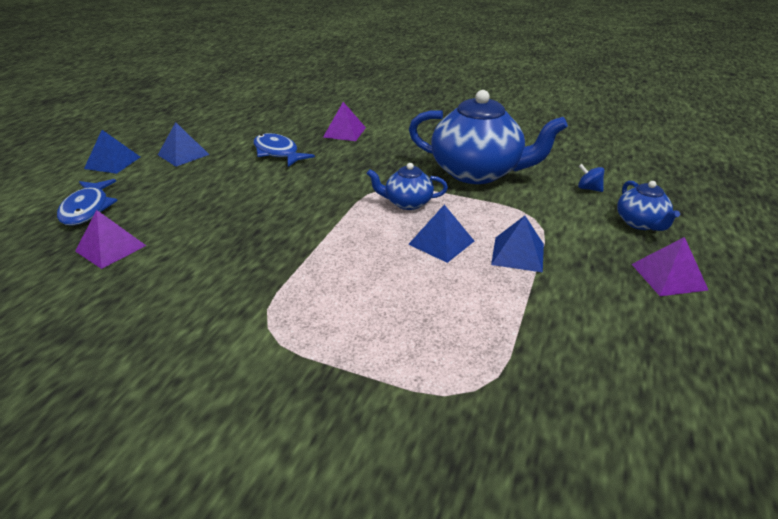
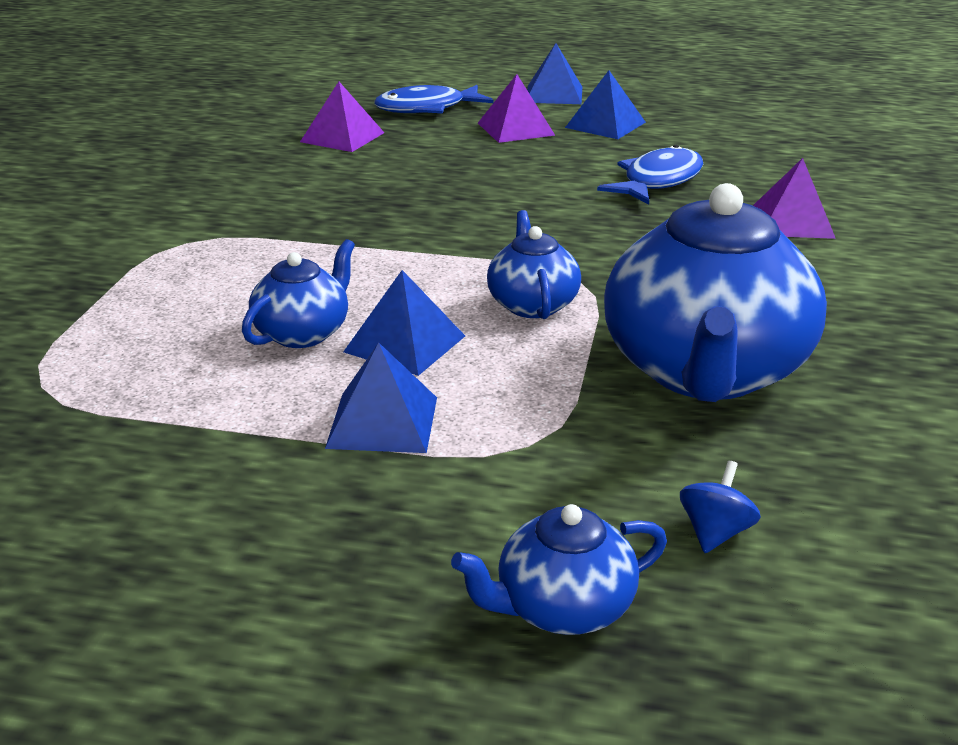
camera: 80 degrees right, 5 degrees down
purple pyramid [632,237,708,296] -> purple pyramid moved to [478,74,555,143]
none -> blue teapot [242,239,355,348]

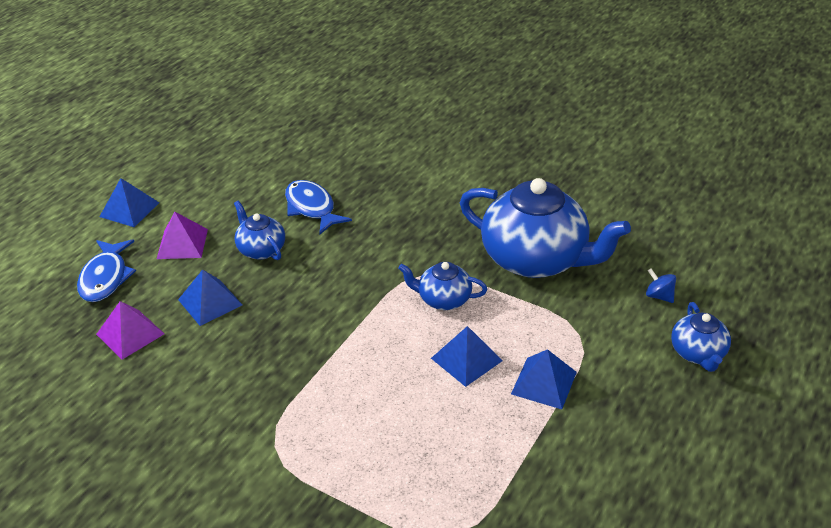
camera: 70 degrees left, 10 degrees up
blue teapot [242,239,355,348] -> blue teapot moved to [234,200,285,260]
blue pyramid [565,70,646,139] -> blue pyramid moved to [178,269,242,326]
purple pyramid [753,158,836,239] -> none

